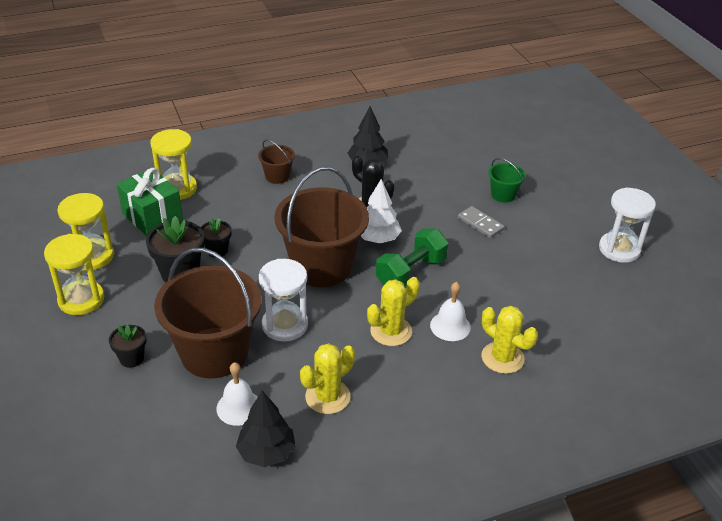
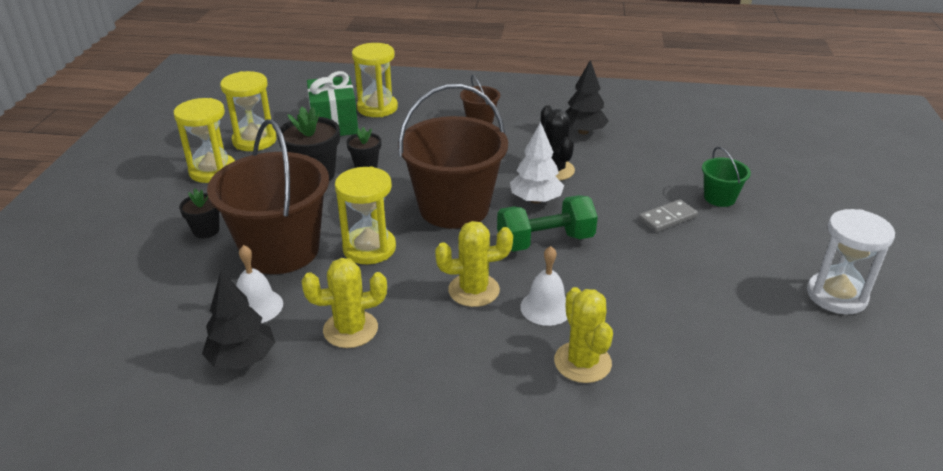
camera: 30 degrees right, 5 degrees down
white hourglass [259,259,308,342] -> yellow hourglass [335,167,396,264]
grey domino [458,206,504,238] -> grey domino turned 75 degrees clockwise [638,199,698,232]

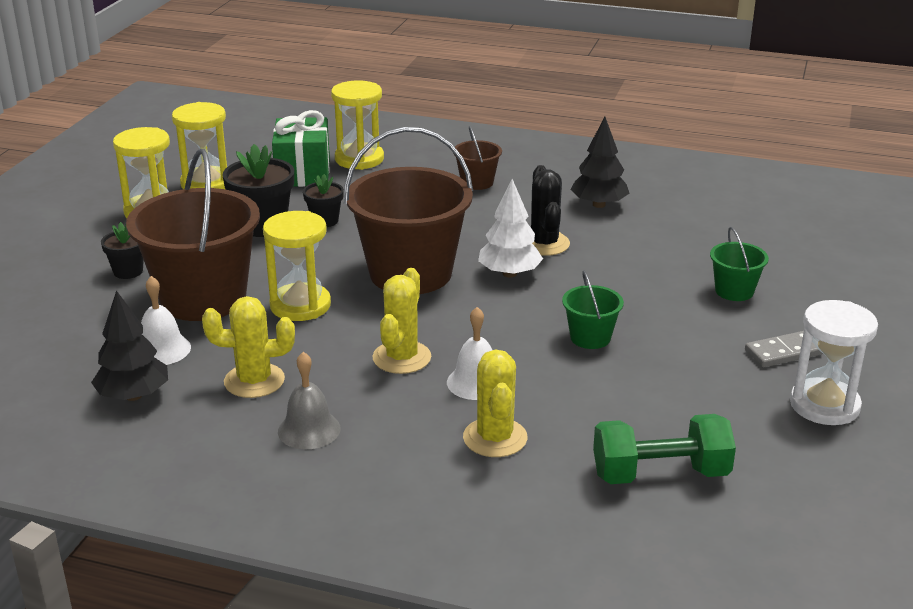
camera: 10 degrees right, 5 degrees down
yellow cactus [435,221,513,307] -> yellow cactus turned 75 degrees counterclockwise [373,268,431,374]
green dumbbell [497,195,598,252] -> green dumbbell moved to [593,414,736,484]
grey domino [638,199,698,232] -> grey domino moved to [745,331,823,367]
none -> grey bell [278,352,341,449]
none -> green bucket [562,270,624,349]

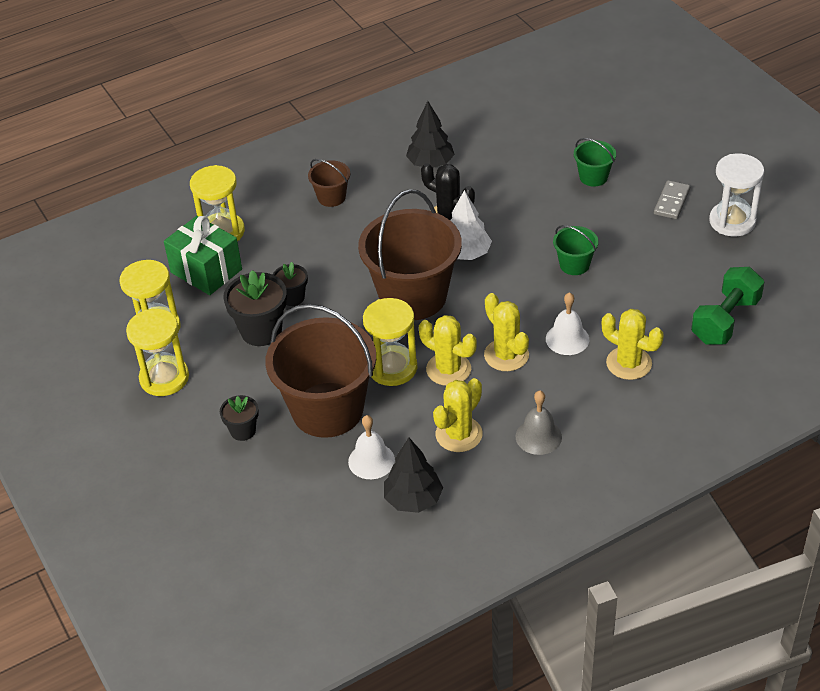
camera: 45 degrees left, 15 degrees up
none -> yellow cactus [419,315,477,386]

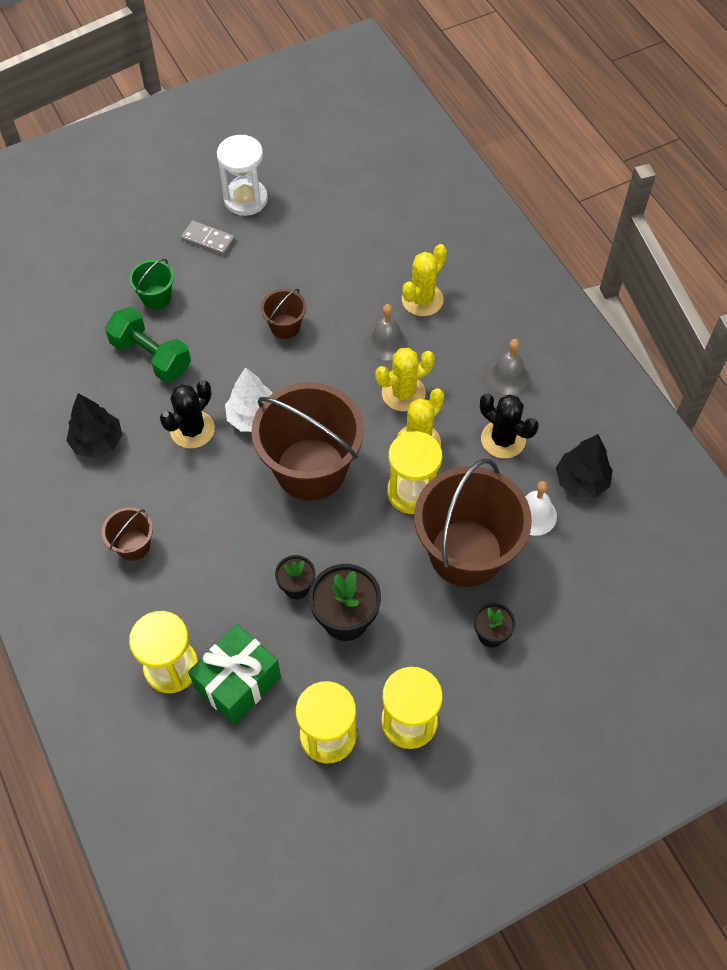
camera: 90 degrees left, 15 degrees up
yellow cactus [433,378,483,452] -> black cactus [480,393,539,459]
white bell [546,292,589,355] -> grey bell [366,304,408,360]
green bucket [553,225,598,275] -> brown bucket [261,289,306,339]
green dumbbell [691,267,764,344] -> green dumbbell moved to [105,307,191,382]

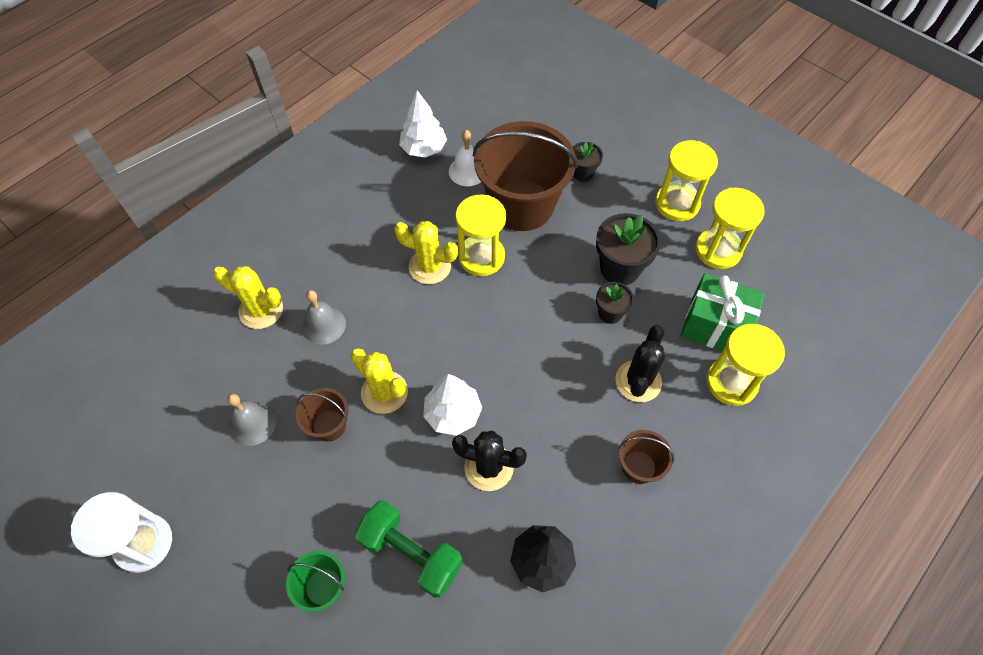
camera: 110 degrees left, 0 degrees up
green dumbbell [105,307,191,382] -> green dumbbell turned 75 degrees counterclockwise [354,500,463,598]
grey domino [181,220,235,256] -> none
brown bucket [251,382,364,501] -> none
yellow cactus [375,348,435,412] -> yellow cactus moved to [350,348,408,414]
black cactus [480,393,539,459] -> black cactus moved to [615,325,665,402]
grey bell [487,339,529,395] -> grey bell moved to [227,394,276,446]
black tree [556,434,612,497] -> white tree [399,90,447,158]

